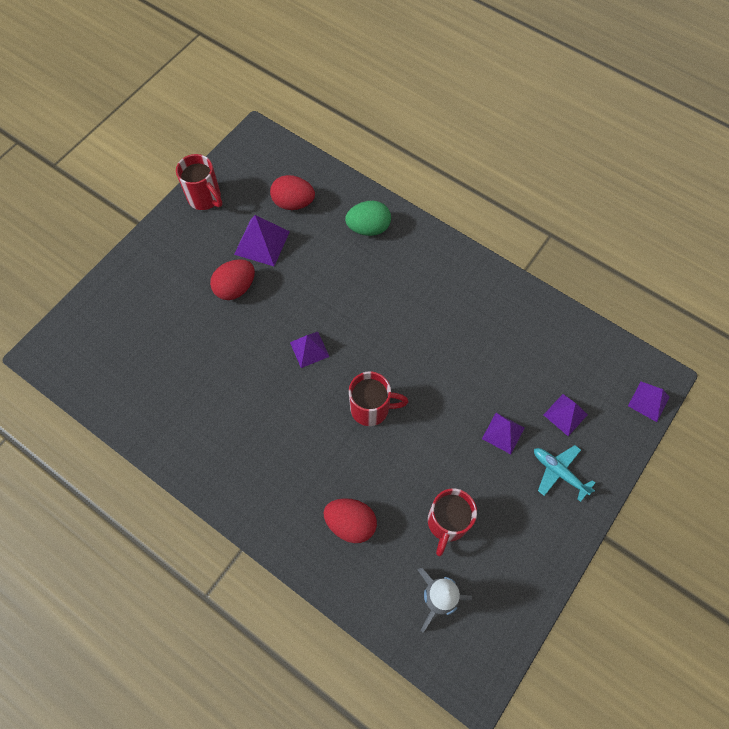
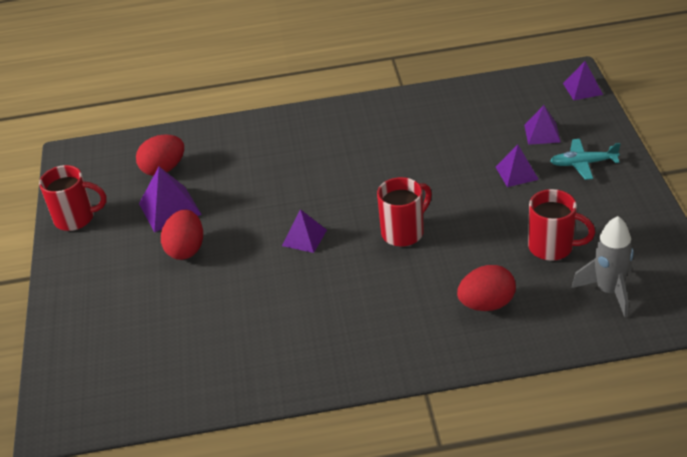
camera: 40 degrees left, 25 degrees down
green egg [345,201,391,236] -> none
red mug [428,489,477,556] -> red mug turned 45 degrees counterclockwise [528,189,595,261]

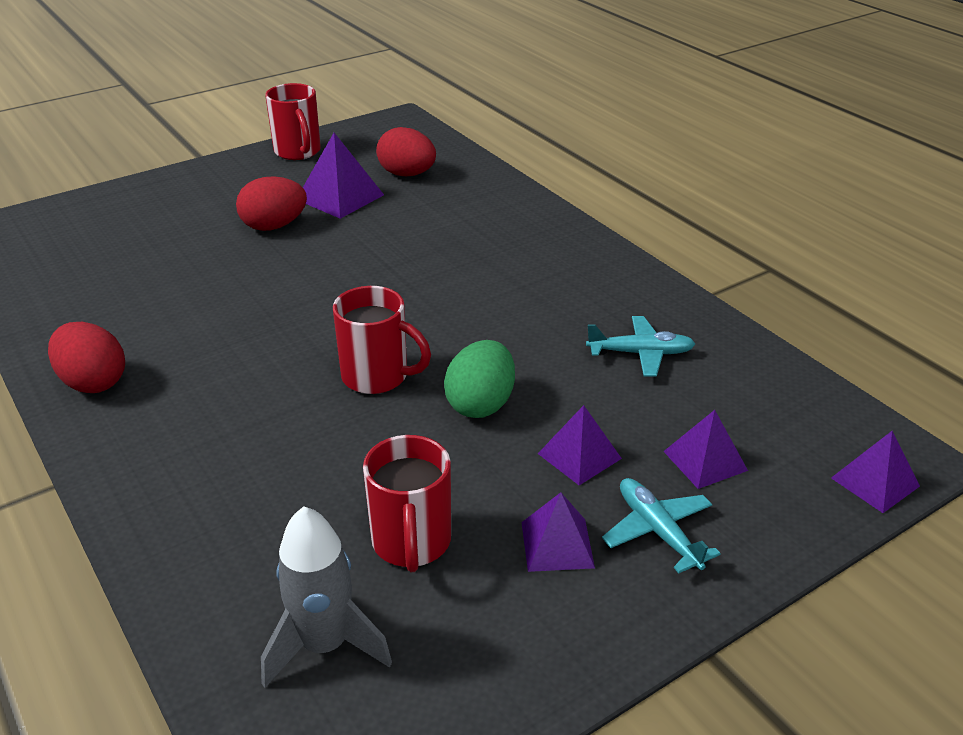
camera: 60 degrees right, 5 degrees down
purple pyramid [282,209,327,253] -> purple pyramid moved to [521,492,595,572]
red egg [457,265,516,311] -> red egg moved to [48,322,125,393]
none -> green egg [444,340,515,418]
none -> turquoise plane [586,316,695,377]

